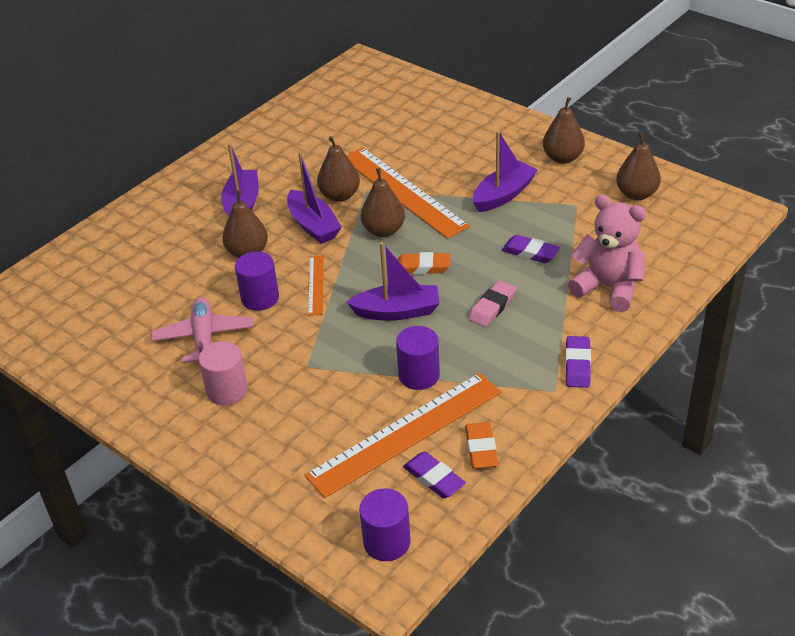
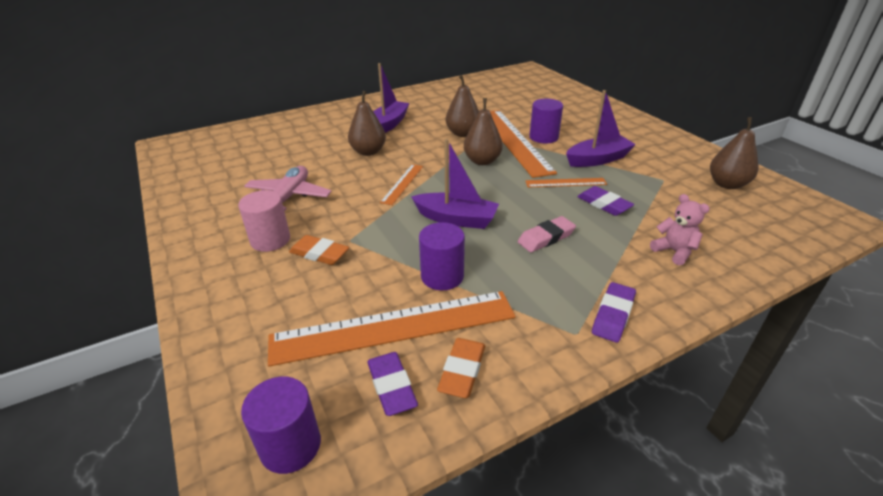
camera: 20 degrees right, 5 degrees down
purple cylinder [235,251,279,311] -> purple cylinder moved to [529,99,563,143]
purple boat [287,153,342,244] -> none
orange eraser [397,252,450,275] -> orange eraser moved to [289,235,349,265]
brown pear [543,97,585,164] -> none
pink teddy bear [568,195,646,312] -> pink teddy bear [650,194,710,265], size x0.55
none -> orange ruler [525,178,607,187]

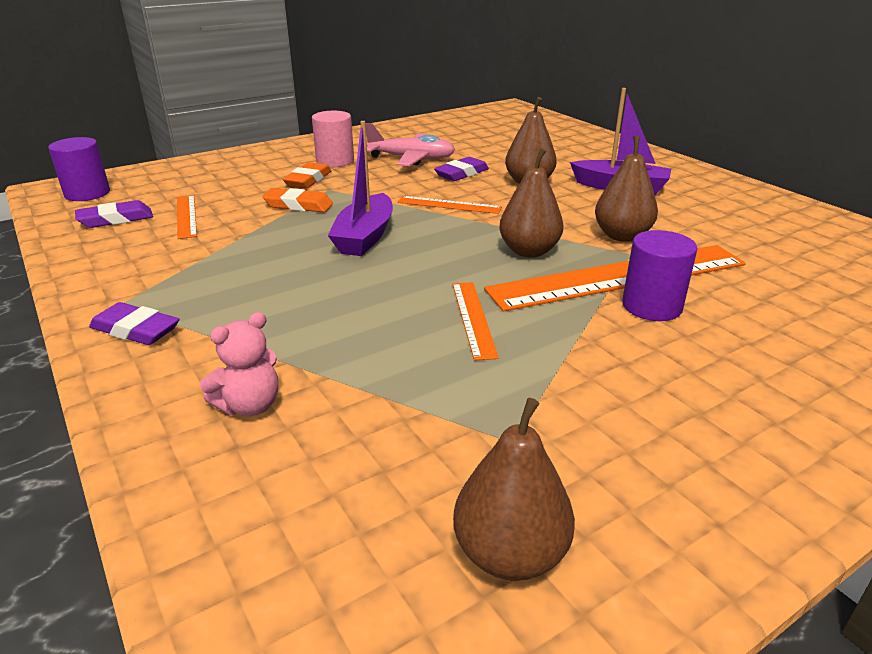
camera: 85 degrees right, 5 degrees down
orange ruler [268,291,515,367] -> orange ruler [177,195,197,239], size x0.47
purple cylinder [419,222,465,290] -> none
orange eraser [437,338,485,398] -> orange eraser moved to [262,188,333,212]
pink eraser [518,216,576,252] -> none
purple boat [566,90,636,167] -> none
purple eraser [577,186,634,216] -> purple eraser moved to [434,157,489,181]

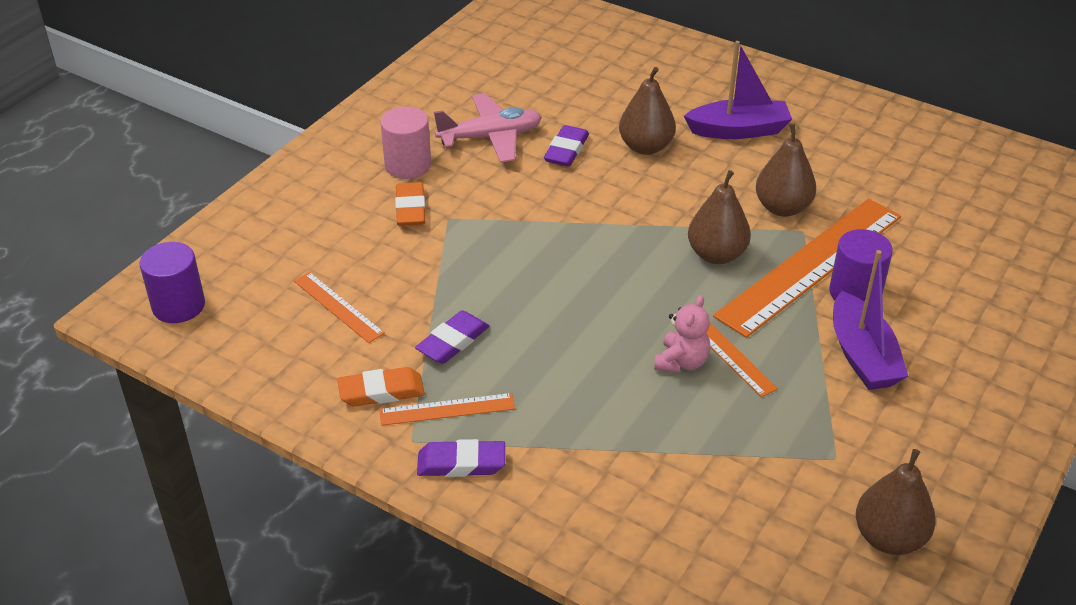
camera: 25 degrees left, 10 degrees up
purple eraser [75,200,153,228] -> purple eraser moved to [415,310,489,364]
pink teddy bear [200,312,278,416] -> pink teddy bear moved to [654,296,710,373]
orange eraser [262,188,333,212] -> orange eraser moved to [337,367,425,407]
purple boat [328,121,393,256] -> purple boat moved to [833,250,908,390]
orange ruler [398,196,502,214] -> orange ruler moved to [379,393,515,426]

